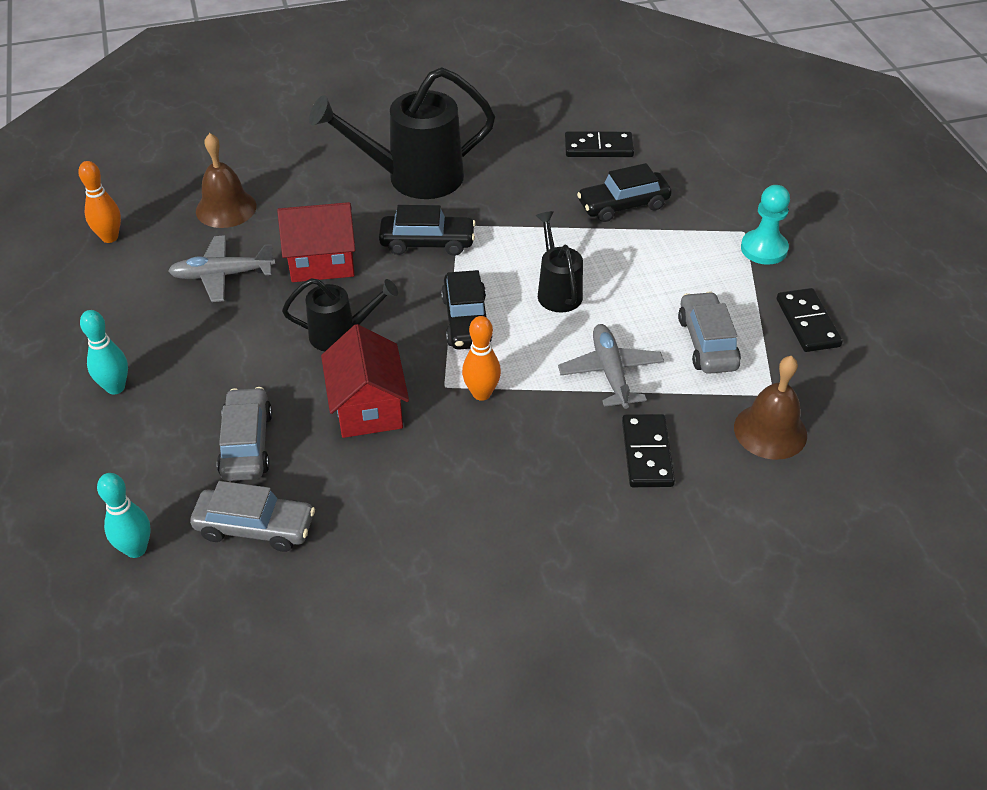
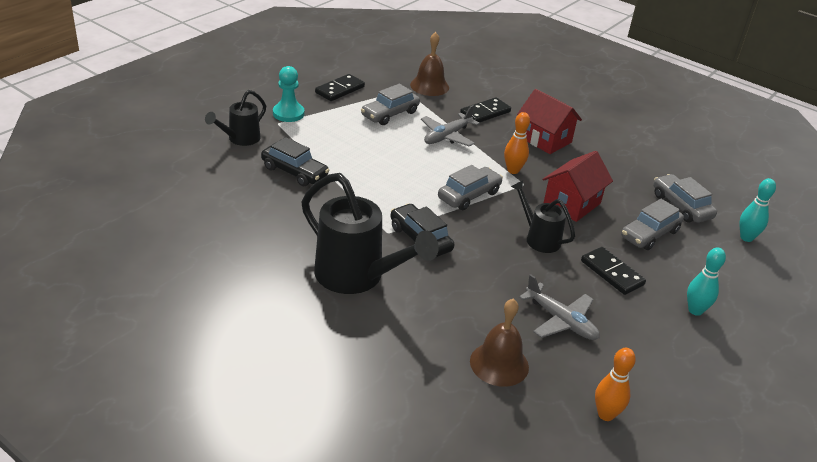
camera: 130 degrees left, 10 degrees down
red house [277,202,355,282] -> red house moved to [517,89,582,154]
black car [441,270,492,350] -> grey car [438,165,503,210]
black watering can [536,211,583,312] -> black watering can moved to [205,90,266,146]
black domino [565,131,634,157] -> black domino moved to [581,247,646,295]

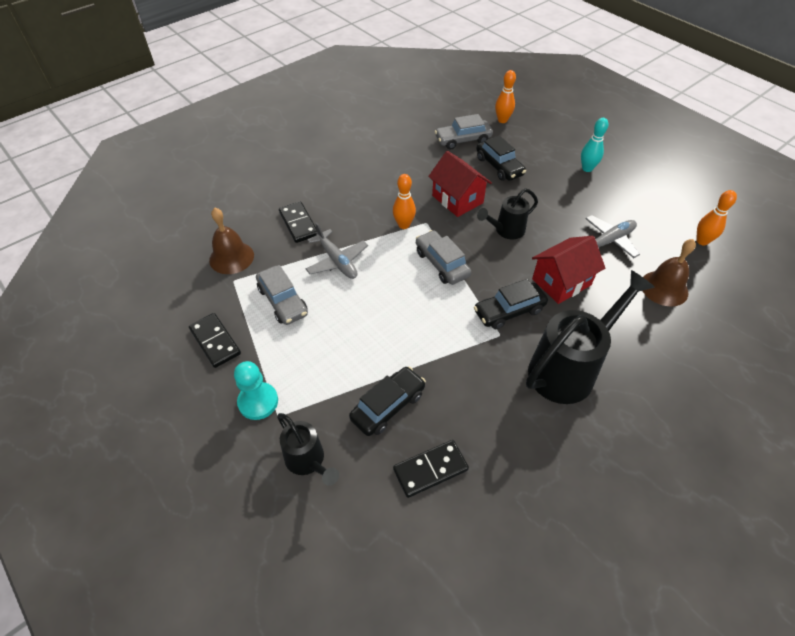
camera: 75 degrees left, 15 degrees up
red house [517,89,582,154] -> red house moved to [532,236,605,304]
black domino [581,247,646,295] -> black domino moved to [393,440,469,498]
grey car [621,199,684,250] -> black car [476,136,526,181]
turquoise bowling pin [739,178,776,242] -> orange bowling pin [495,70,516,123]

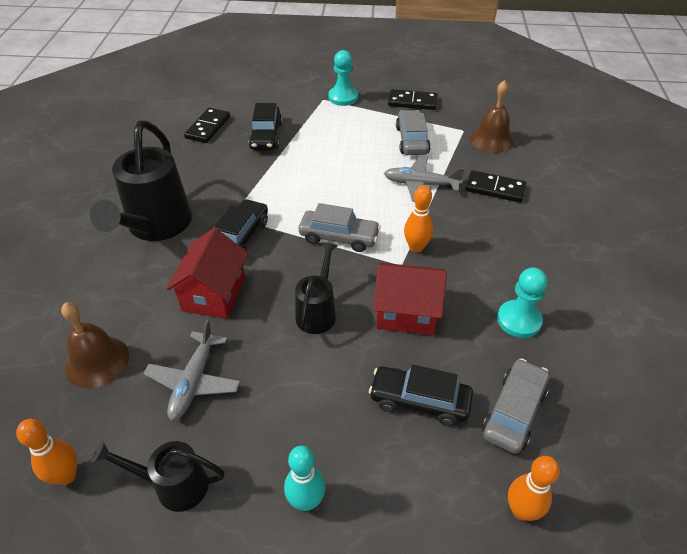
camera: 135 degrees right, 5 degrees down
grey car [256,265,308,325] -> grey car turned 75 degrees clockwise [396,110,431,155]
black watering can [277,413,339,486] -> black watering can moved to [92,441,225,512]
none -> turquoise pawn [497,268,547,338]

